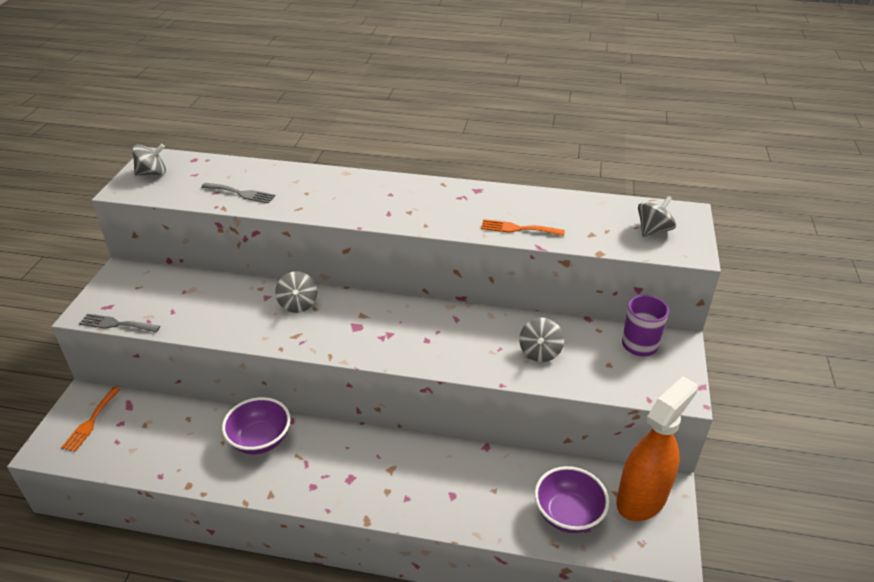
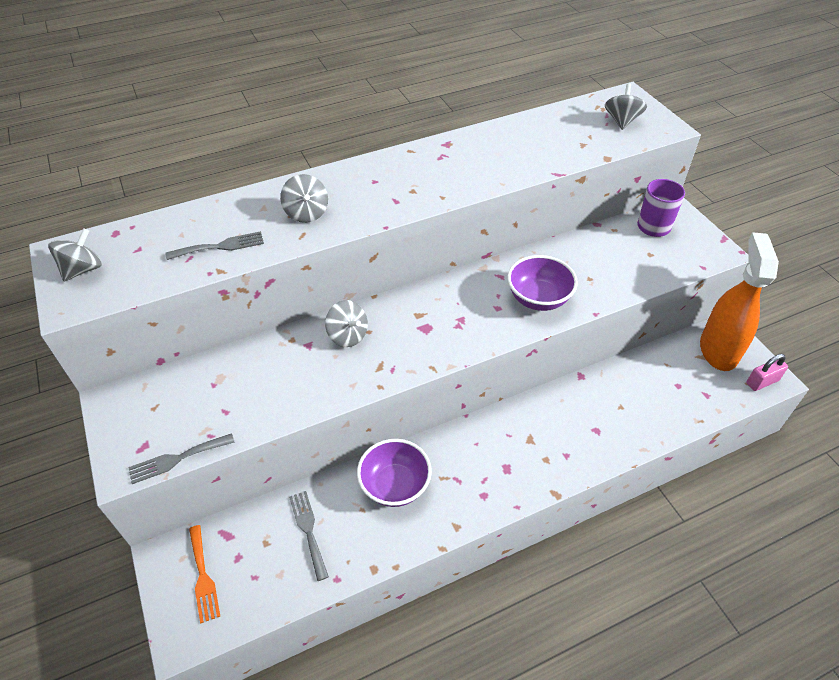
camera: 35 degrees left, 10 degrees up
orange fork [481,219,565,236] -> none
grey spinning top [519,318,564,362] -> grey spinning top moved to [280,174,328,223]
purple bowl [534,466,609,533] -> purple bowl moved to [507,255,578,311]
none -> grey fork [289,491,329,581]
none -> pink padlock [746,354,788,391]

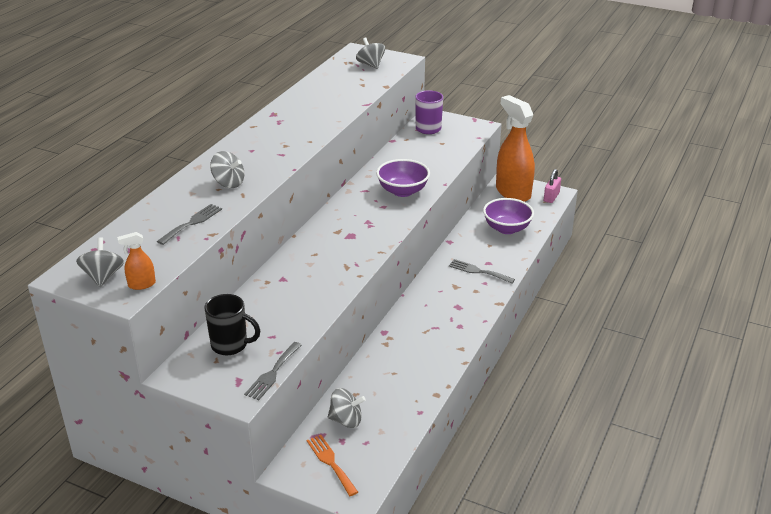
camera: 40 degrees left, 15 degrees down
orange fork [189,525,220,623] -> orange fork turned 150 degrees counterclockwise [307,435,358,496]
grey fork [289,491,329,581] -> grey fork moved to [449,259,515,284]
grey spinning top [325,300,368,347] -> grey spinning top moved to [328,388,366,428]
purple bowl [357,439,432,507] -> purple bowl moved to [483,198,534,234]
none -> orange spray bottle [117,232,156,290]
none -> black mug [204,294,260,355]

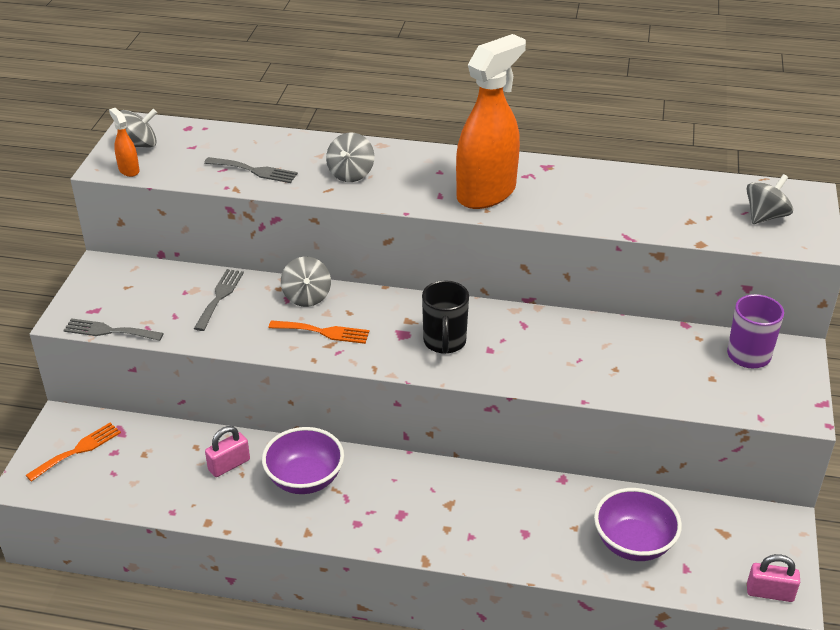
camera: 75 degrees right, 5 degrees up
black mug [204,294,260,355] -> black mug moved to [422,280,469,354]
grey spinning top [328,388,366,428] -> grey spinning top moved to [281,257,331,307]
purple bowl [376,159,430,197] -> purple bowl moved to [262,427,344,494]
grey fork [449,259,515,284] -> grey fork moved to [194,269,244,331]
orange spray bottle [496,95,535,202] -> orange spray bottle moved to [456,34,526,209]
none -> pink padlock [205,426,250,477]
none -> orange fork [269,320,369,344]

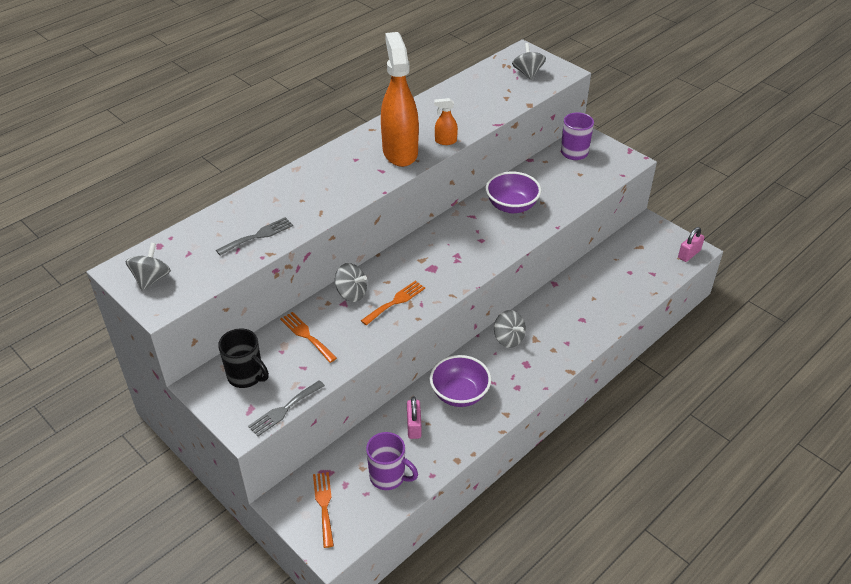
camera: 55 degrees left, 5 degrees up
orange spray bottle [109,108,139,177] -> orange spray bottle moved to [434,98,458,145]
grey fork [194,269,244,331] -> orange fork [280,312,337,363]
grey spinning top [326,133,374,182] -> grey spinning top moved to [494,310,526,348]
black mug [422,280,469,354] -> black mug moved to [218,328,269,388]
purple bowl [594,488,682,561] -> purple bowl moved to [486,172,541,213]
none -> purple mug [366,432,418,490]

